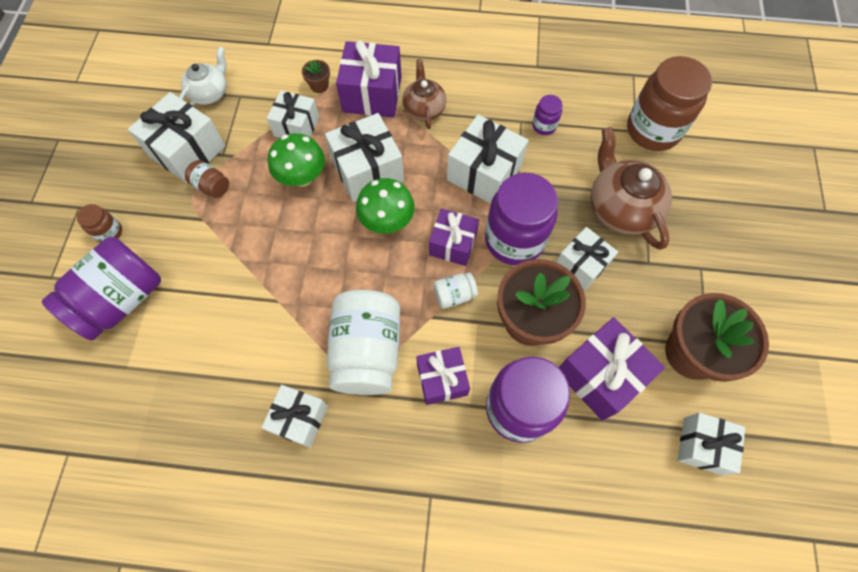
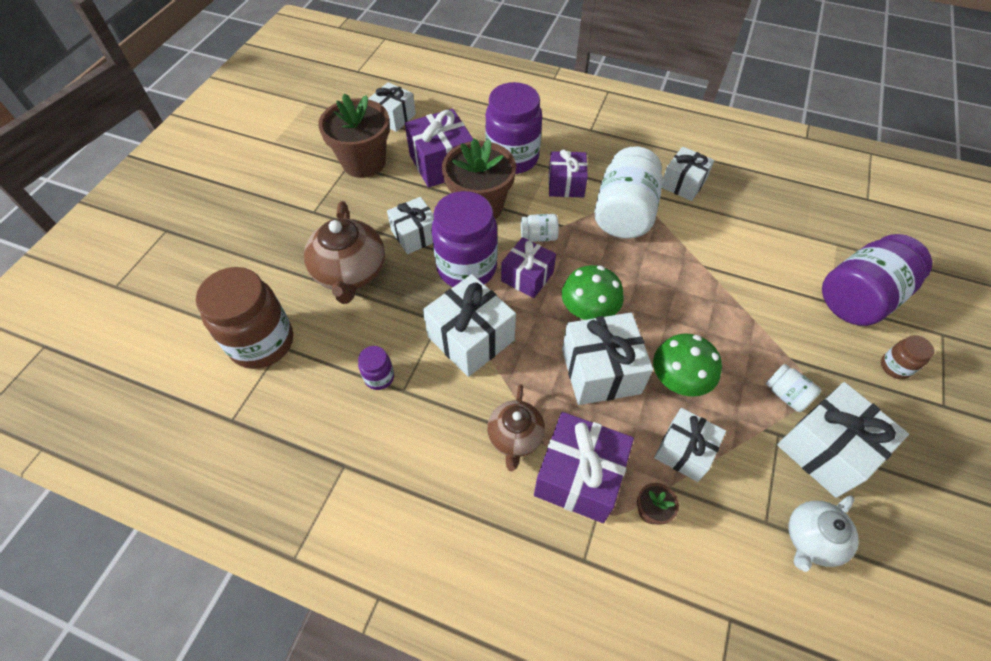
camera: 165 degrees left, 10 degrees down
brown jar [185,160,229,198] -> white jar [766,364,821,412]

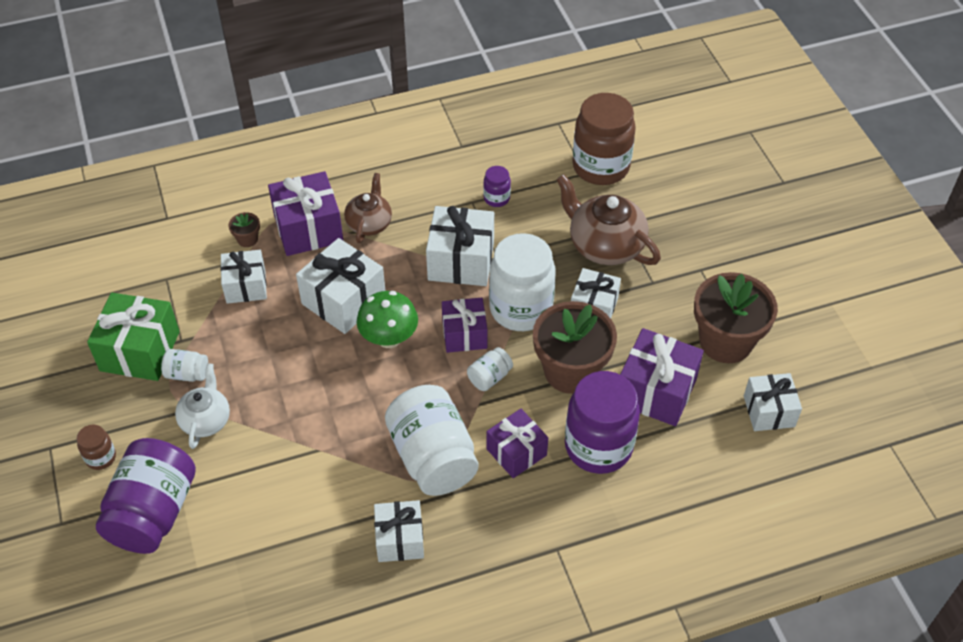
camera: 140 degrees right, 5 degrees down
purple jar [431,191,498,287] -> white jar [489,233,556,331]
brown teapot [487,384,545,471] -> brown teapot turned 45 degrees clockwise [344,173,392,243]
green mushroom [653,333,722,397] -> none
white gift [777,382,909,498] -> green gift [87,293,180,381]
white teapot [789,496,859,572] -> white teapot moved to [175,363,230,449]

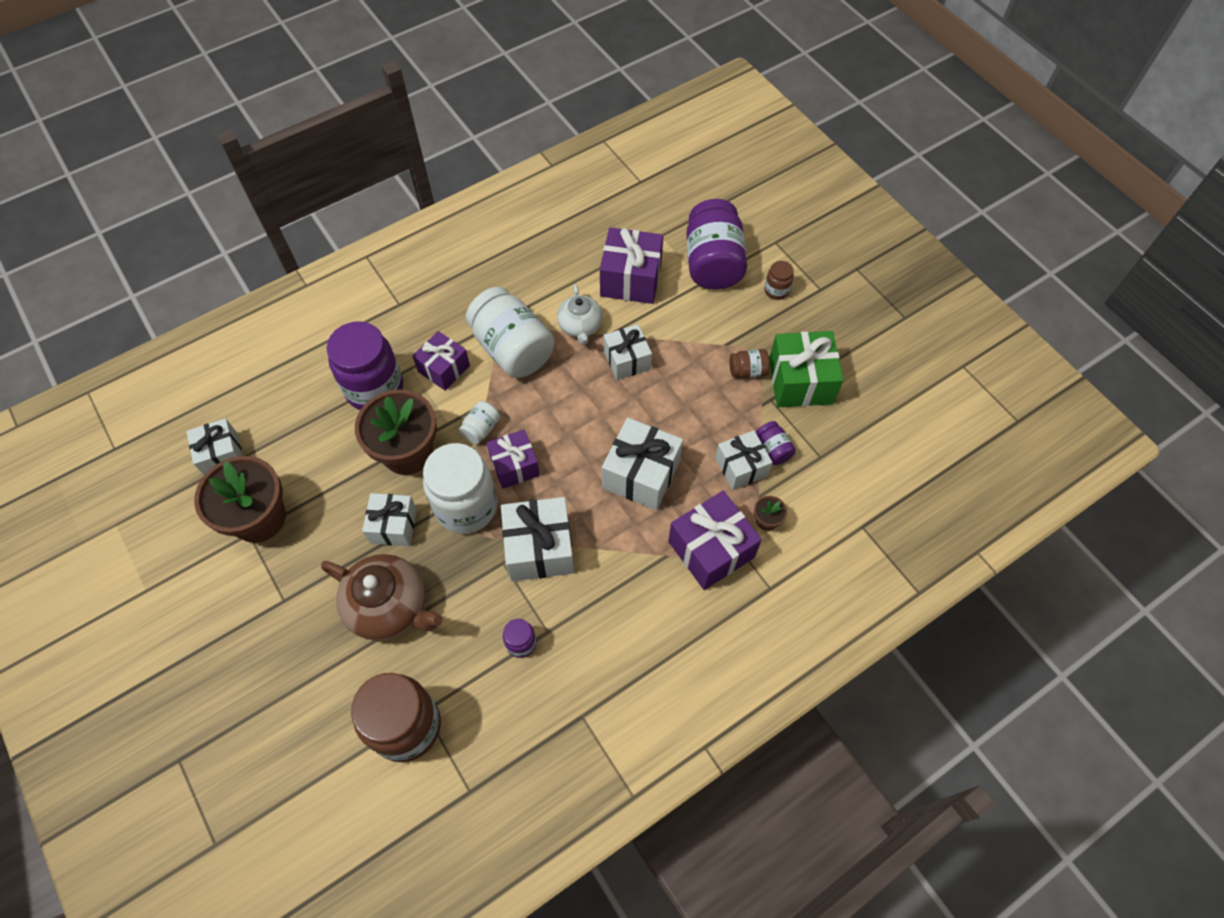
camera: 165 degrees right, 10 degrees up
white jar [161,349,208,382] -> brown jar [729,349,770,378]
white teapot [175,363,230,449] -> white teapot moved to [557,284,602,345]
brown teapot [344,173,392,243] -> none
green mushroom [357,291,418,348] -> none
white gift [374,500,424,562] -> white gift moved to [604,324,652,380]
purple gift [620,328,704,426] -> purple gift moved to [600,227,663,304]
none -> purple jar [756,421,796,465]

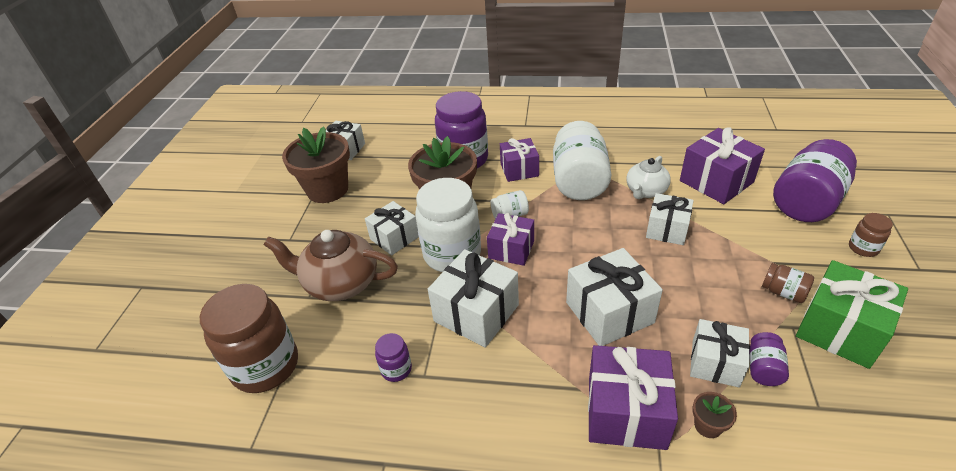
camera: 45 degrees right, 20 degrees down
brown teapot [321,554,443,641] -> brown teapot turned 120 degrees clockwise [264,230,398,301]

